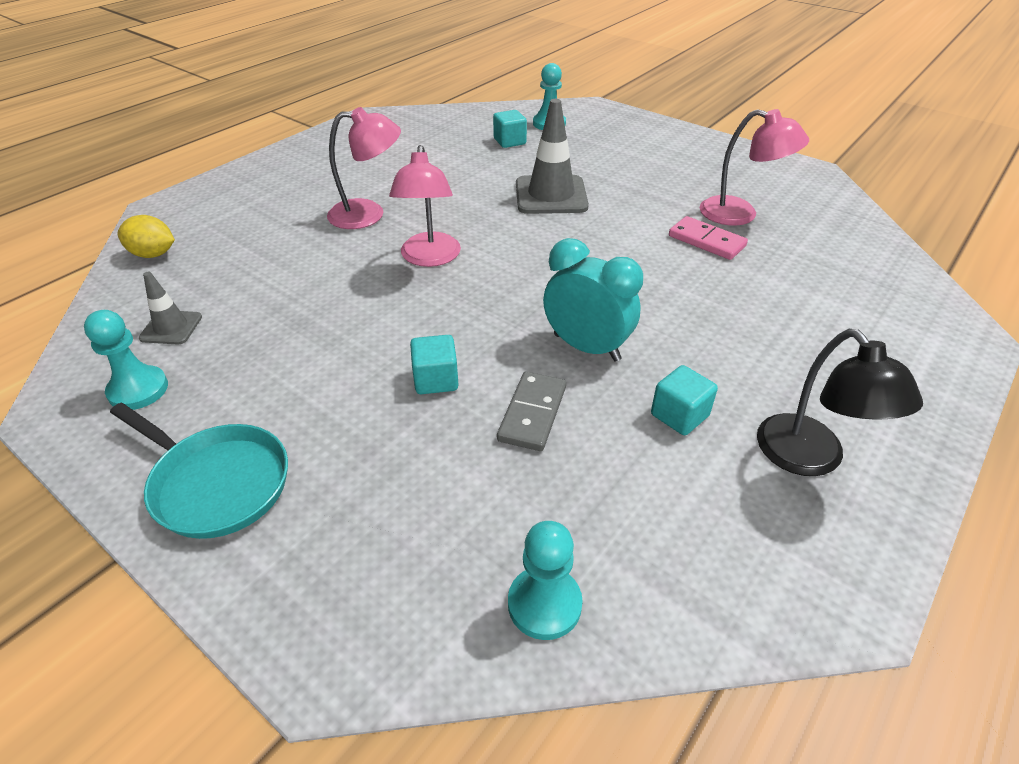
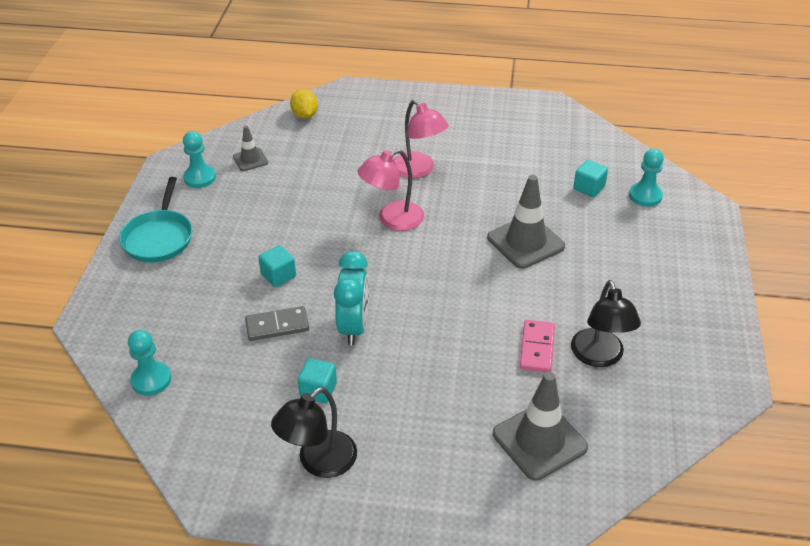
camera: 60 degrees right, 0 degrees up
pink lamp [699,109,809,226] -> black lamp [571,280,641,367]
none -> grey traffic cone [493,372,588,481]

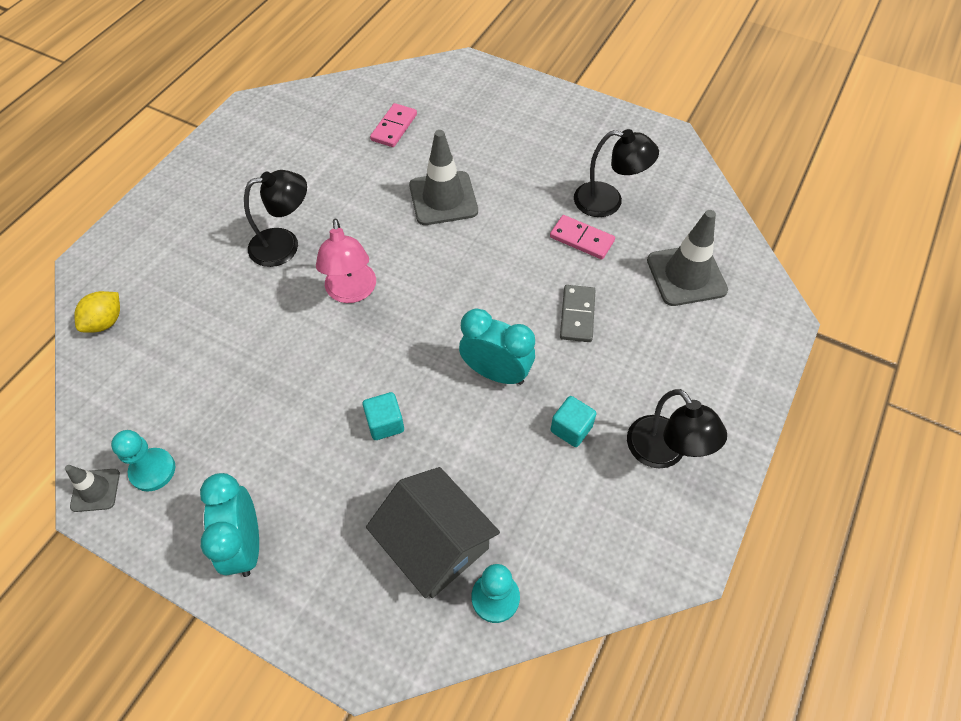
camera: 70 degrees left, 15 degrees up
turquoise pan [119,177,192,262] -> turquoise clock [200,473,259,577]
grey traffic cone [233,126,268,171] -> grey traffic cone moved to [65,465,120,512]
grey domino [245,306,309,341] -> grey domino moved to [560,285,596,342]
yellow lemon [290,89,318,119] -> yellow lemon turned 60 degrees counterclockwise [74,291,120,333]
pink lamp [393,100,449,178] -> black lamp [244,170,307,267]
turquoise cube [573,160,608,197] -> pink domino [370,103,417,147]
turquoise pawn [629,148,664,207] -> none
none -> grey house [366,467,500,598]

